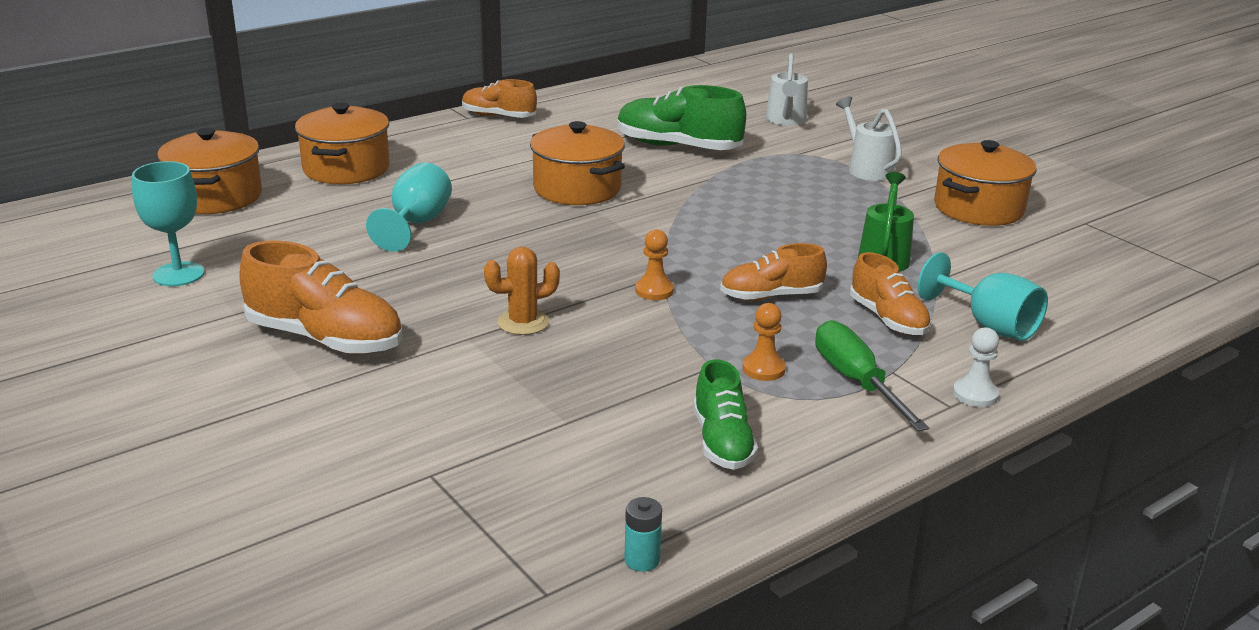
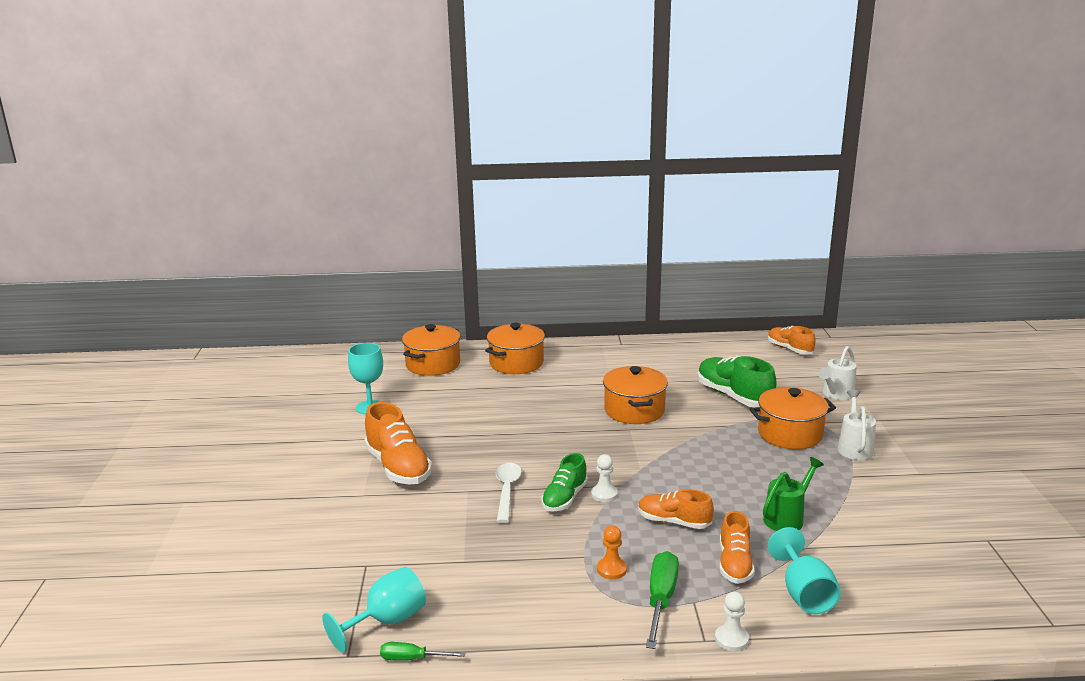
camera: 35 degrees right, 5 degrees down
turquoise goblet [366,162,452,252] -> turquoise goblet moved to [322,567,426,653]
orange shoe [462,79,537,118] -> orange shoe moved to [768,326,815,354]
orange cactus [484,247,560,335] -> white spoon [496,463,522,523]
turquoise battery [624,497,662,572] -> green screwdriver [380,642,465,661]
orange pawn [635,229,674,300] -> white pawn [591,454,618,502]
green shoe [693,359,758,470] -> green shoe moved to [542,453,588,511]
orange pot [934,140,1037,226] -> orange pot moved to [749,387,836,449]

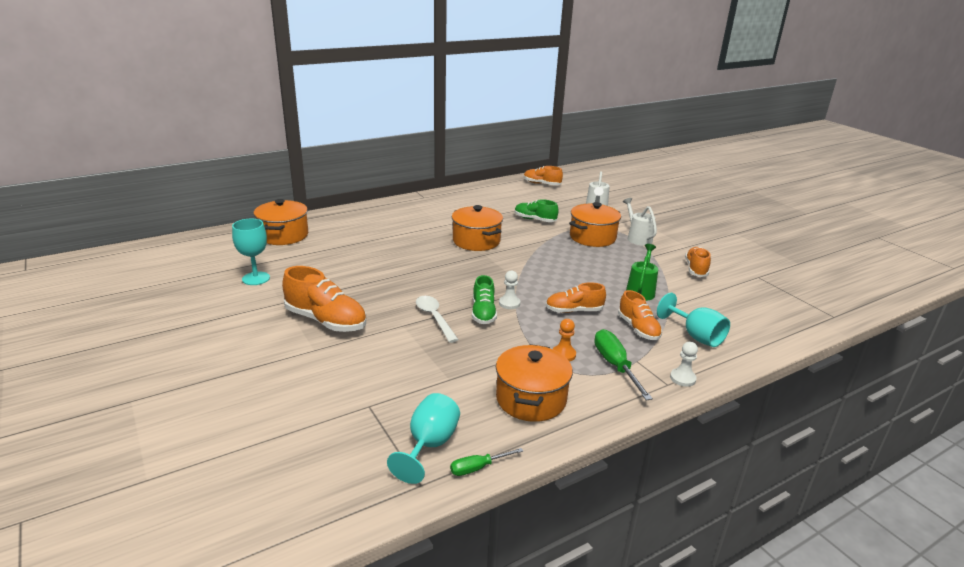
camera: 30 degrees left, 5 degrees up
orange pot [485,323,545,374] -> orange pot moved to [496,344,573,422]
green shoe [697,356,776,407] -> green shoe [515,199,559,222], size x0.63
none -> orange shoe [685,247,711,277]

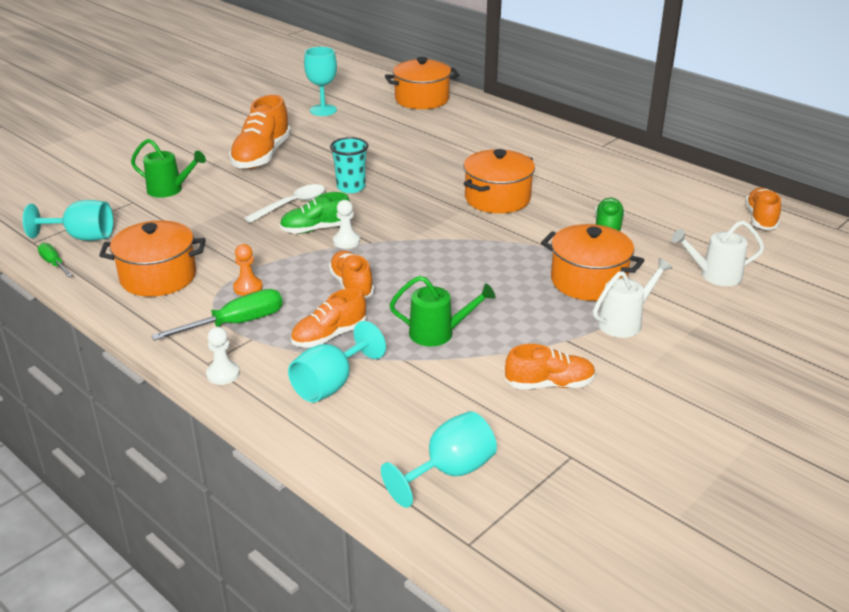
camera: 75 degrees right, 5 degrees up
none -> green watering can [131,139,206,198]
none -> turquoise cup [330,137,369,193]
none -> turquoise goblet [381,411,497,508]

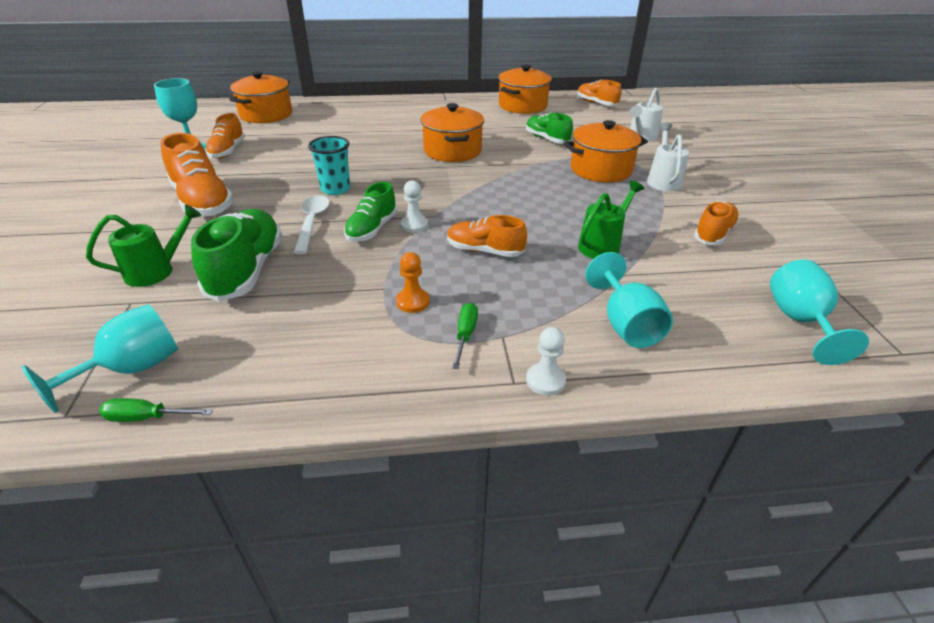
camera: 50 degrees left, 5 degrees up
orange pot [99,220,206,297] -> orange pot moved to [498,64,552,114]
green screwdriver [151,289,283,341] -> green screwdriver [452,303,478,369], size x0.58
orange shoe [291,288,366,348] -> orange shoe moved to [205,113,245,159]
none -> green shoe [191,209,282,302]

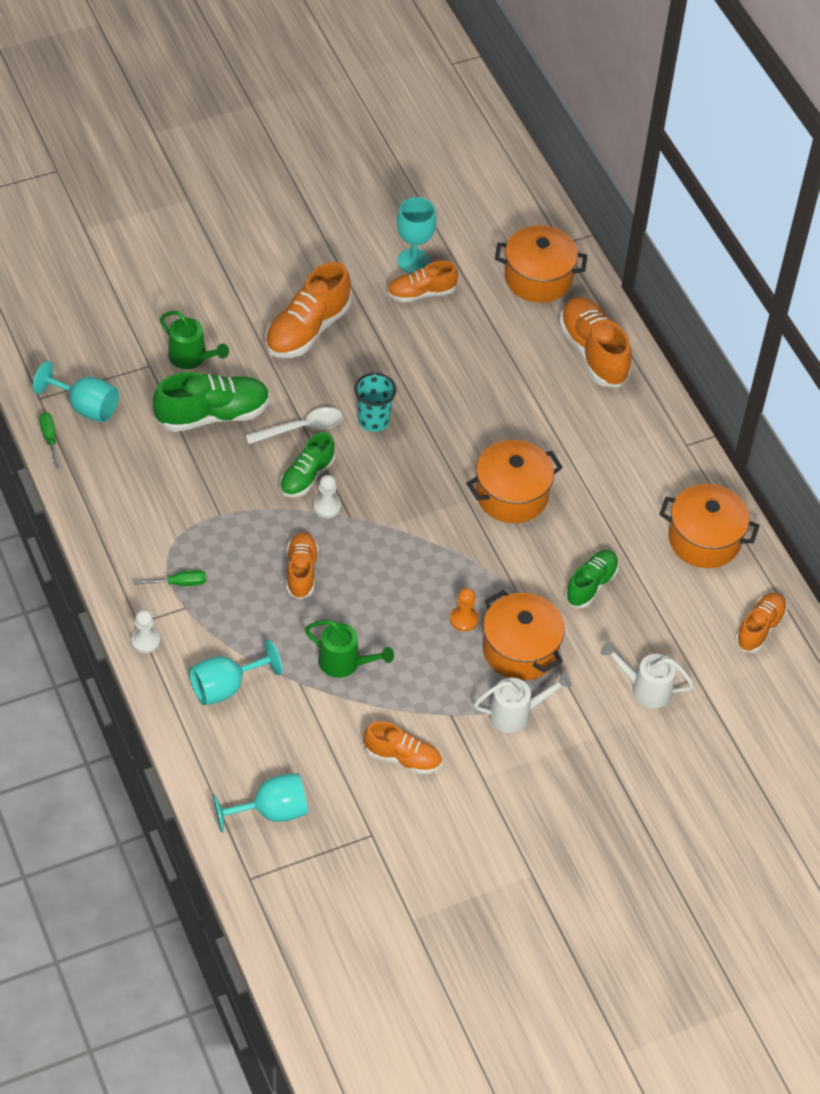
camera: 70 degrees right, 15 degrees up
green shoe [344,182,397,242] -> green shoe turned 60 degrees counterclockwise [280,432,335,497]
orange pawn [396,252,430,313] -> orange pawn moved to [450,588,479,632]
none -> orange shoe [559,297,632,387]

